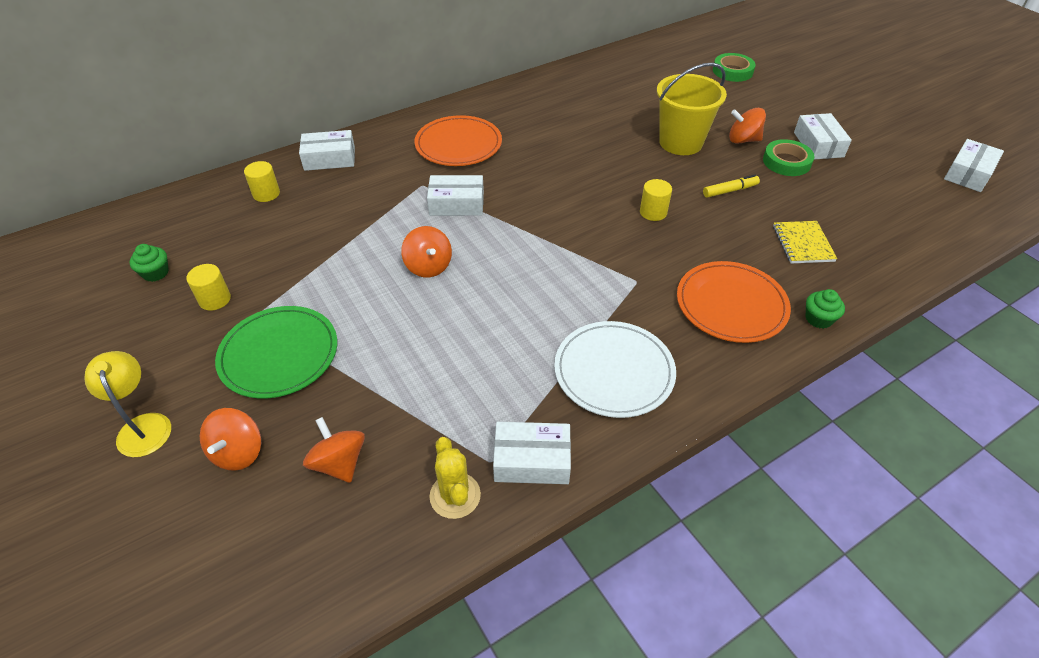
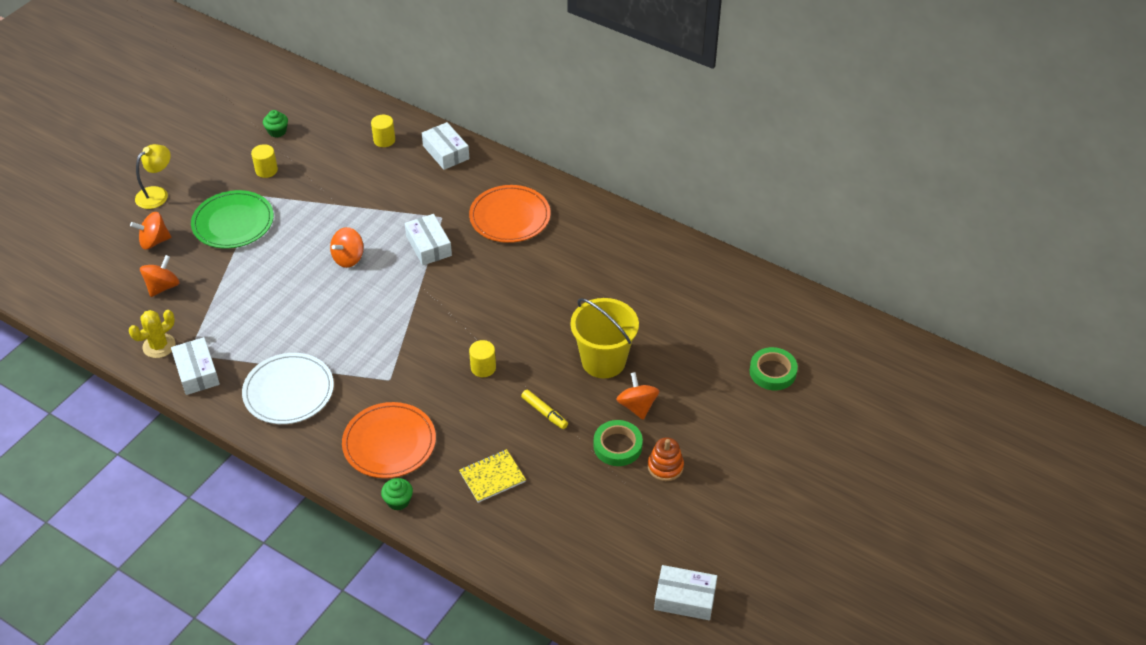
camera: 65 degrees right, 0 degrees up
white box [794,113,852,160] -> orange stacking toy [648,437,684,481]

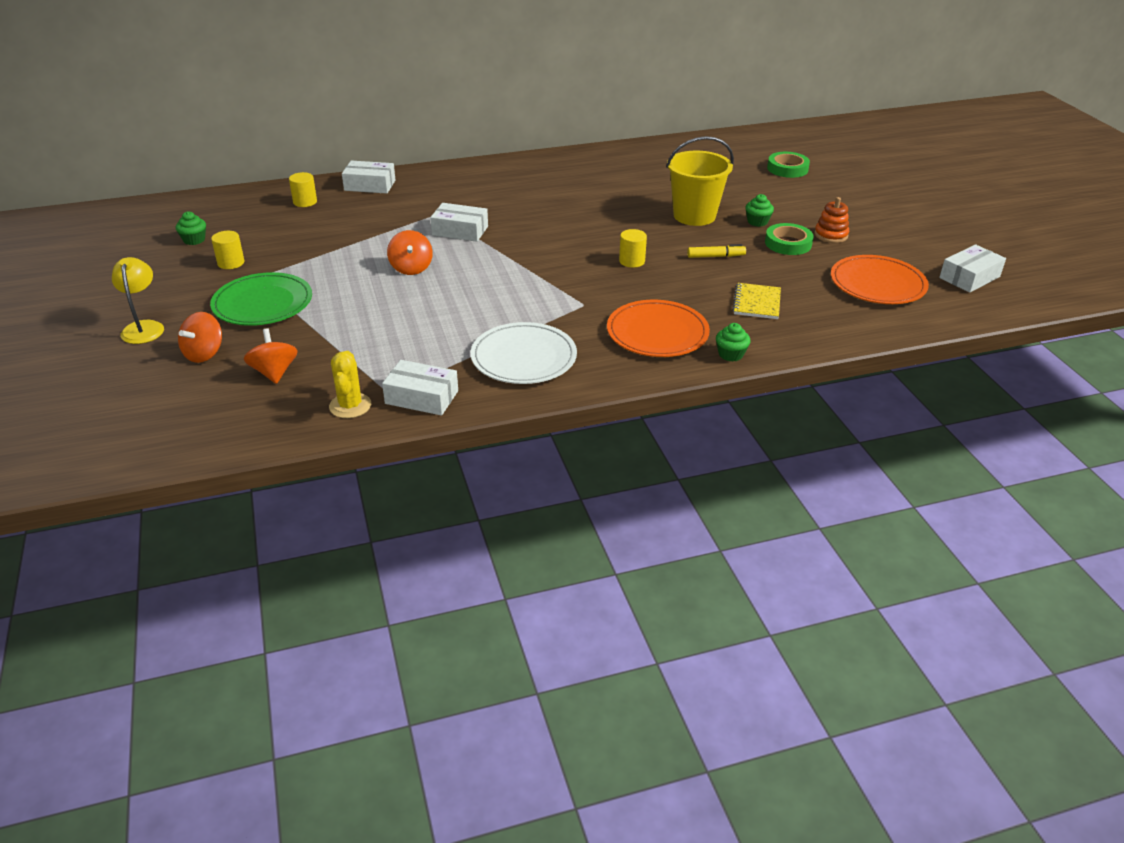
camera: 50 degrees left, 10 degrees down
orange plate [469,185,551,243] -> orange plate moved to [831,255,929,304]
orange spinning top [616,372,660,420] -> green cupcake [745,194,774,227]

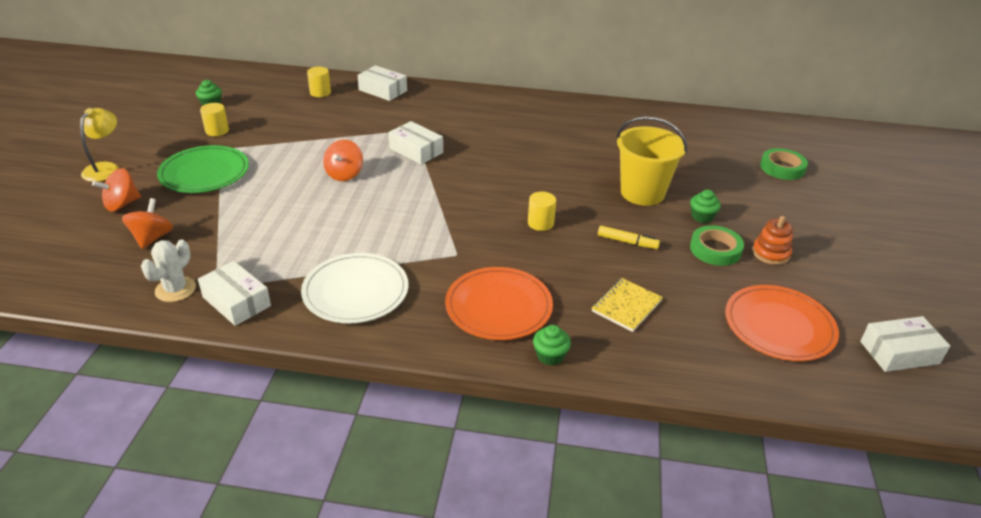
camera: 25 degrees right, 0 degrees up
yellow cactus [329,351,371,418] -> white cactus [141,239,196,302]

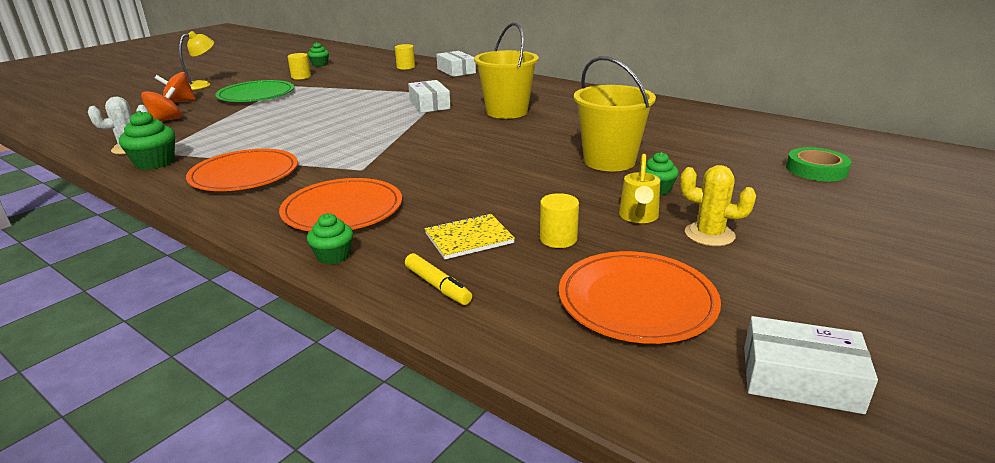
camera: 30 degrees right, 10 degrees down
white box [198,261,271,326] -> green cupcake [119,111,175,170]
white plate [301,253,409,323] -> orange plate [186,149,298,191]
orange spinning top [323,140,363,181] -> none
yellow cylinder [528,192,556,231] -> yellow cylinder moved to [540,193,579,248]
yellow marker [598,226,660,249] -> yellow marker moved to [405,253,472,305]
green tape [690,225,744,266] -> yellow watering can [619,154,660,223]
orange stacking toy [752,216,793,265] -> yellow cactus [680,165,756,246]
none -> yellow bucket [474,23,539,119]

